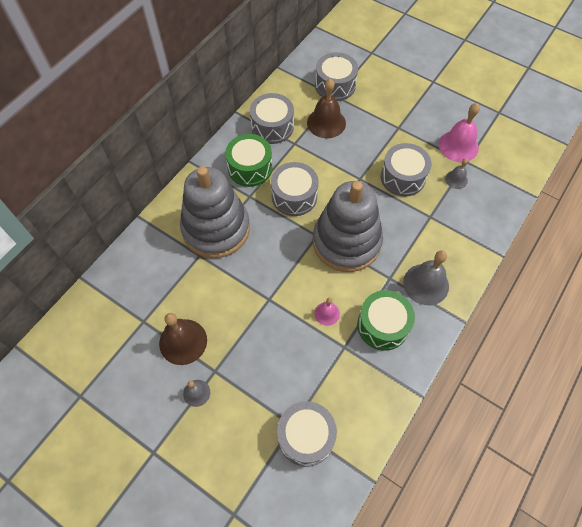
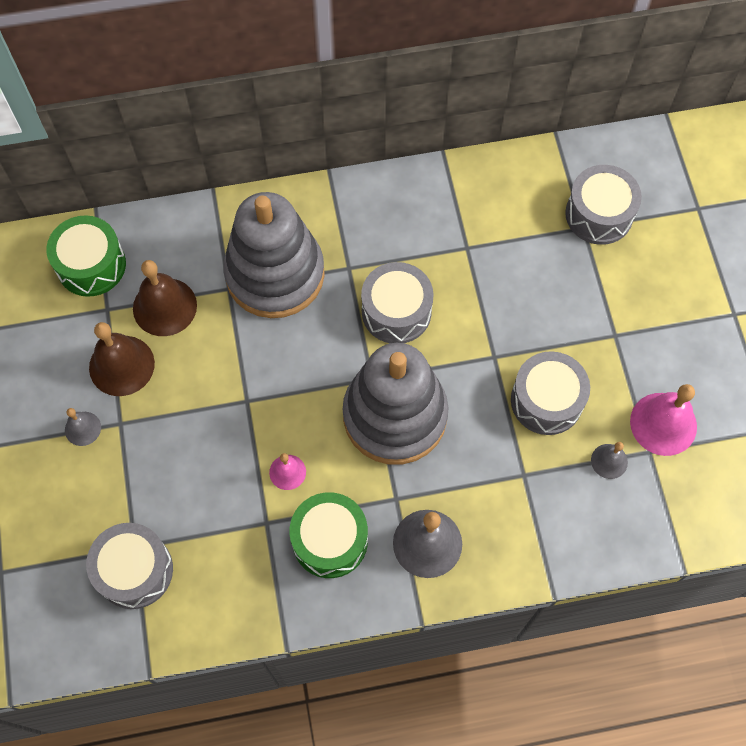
camera: 45 degrees right, 5 degrees up
green drum [225,134,272,187] -> green drum moved to [46,215,126,297]
grey drum [250,93,294,144] -> none
brown bell [307,79,346,138] -> brown bell moved to [133,260,197,336]

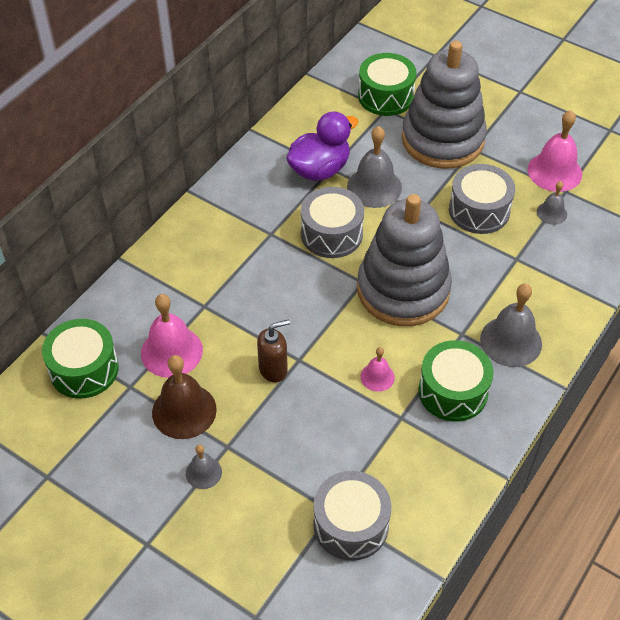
camera: 45 degrees left, 15 degrees down
brown bell [133,260,197,336] -> pink bell [141,294,203,378]
grey stacking toy [223,192,325,318] -> grey stacking toy moved to [402,41,487,169]
grey drum [565,165,642,245] -> green drum [358,53,417,116]
none -> brown soap dispenser [257,319,290,383]
none -> purple duck [286,111,359,181]
none -> grey bell [347,126,402,208]

